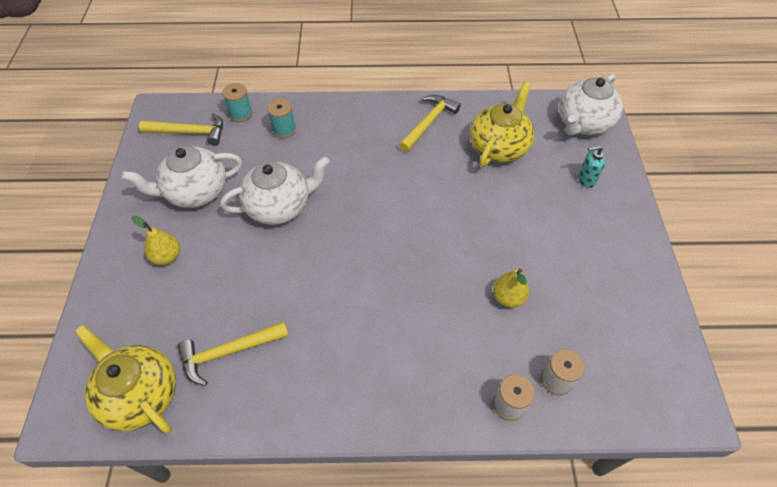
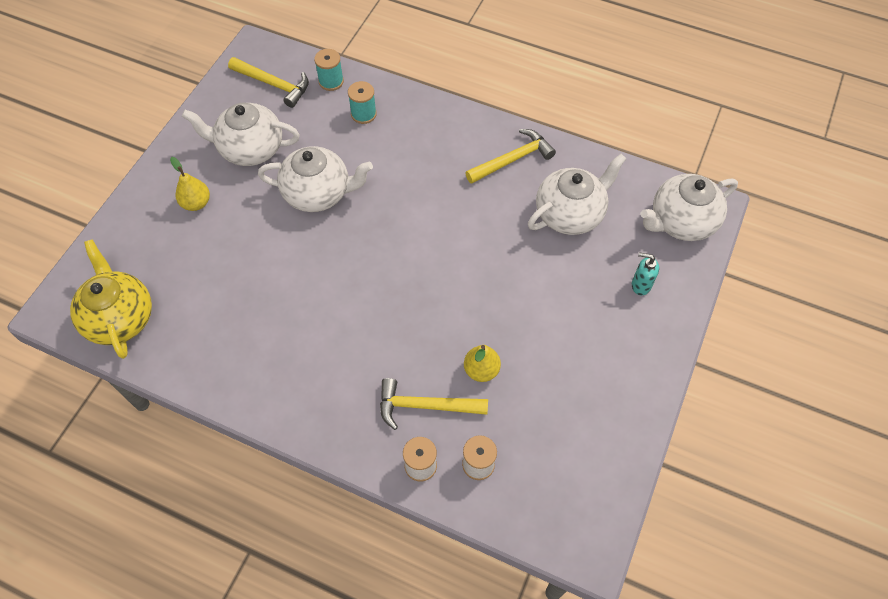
camera: 25 degrees right, 5 degrees up
yellow hammer [178,322,289,386] -> yellow hammer moved to [380,378,488,430]
yellow teapot [470,82,534,167] -> white teapot [528,154,626,235]

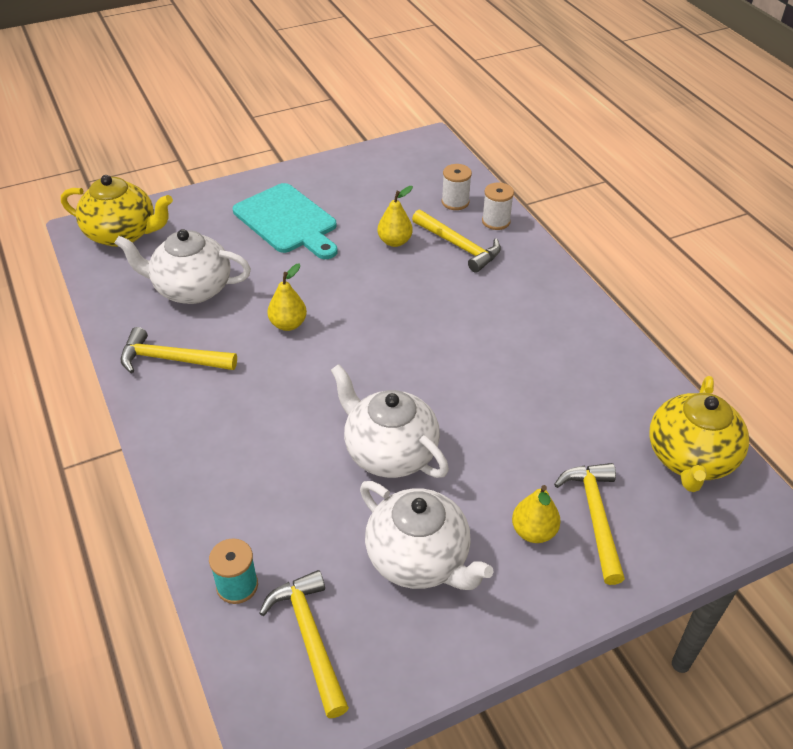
camera: 140 degrees left, 15 degrees down
turquoise spool [348,81,377,124] -> none
turquoise soap dispenser [632,252,659,295] -> none
white teapot [641,174,738,241] -> yellow teapot [61,175,173,247]
none -> turquoise cutting board [233,183,338,259]
none -> yellow pear [267,264,307,331]
none -> yellow hammer [554,463,625,585]

